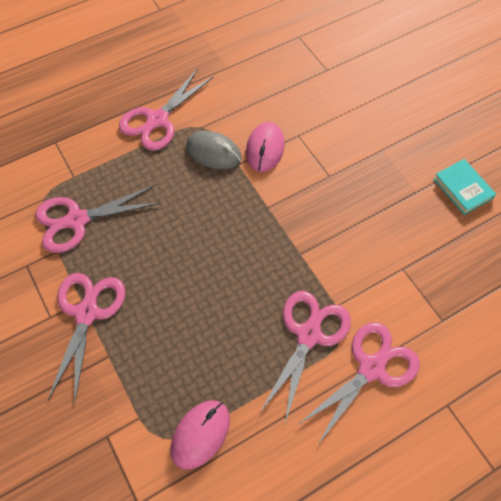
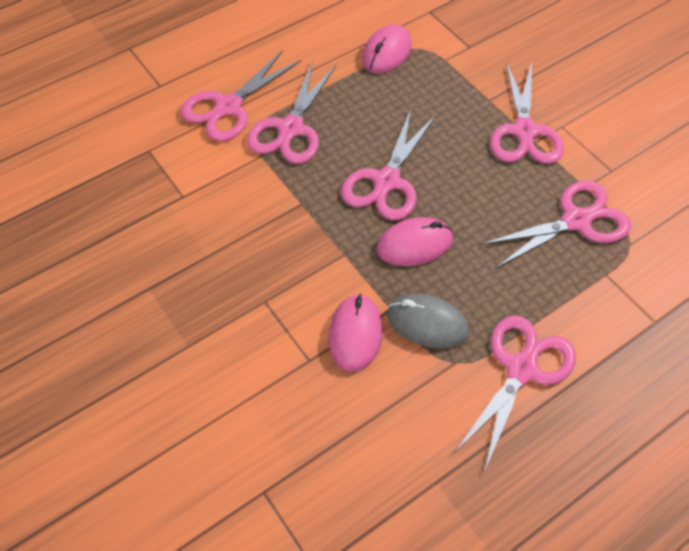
camera: 175 degrees right, 5 degrees down
turquoise book [433,159,496,215] -> none
none -> pink scissors [341,109,436,220]
none -> pink mouse [376,217,453,266]

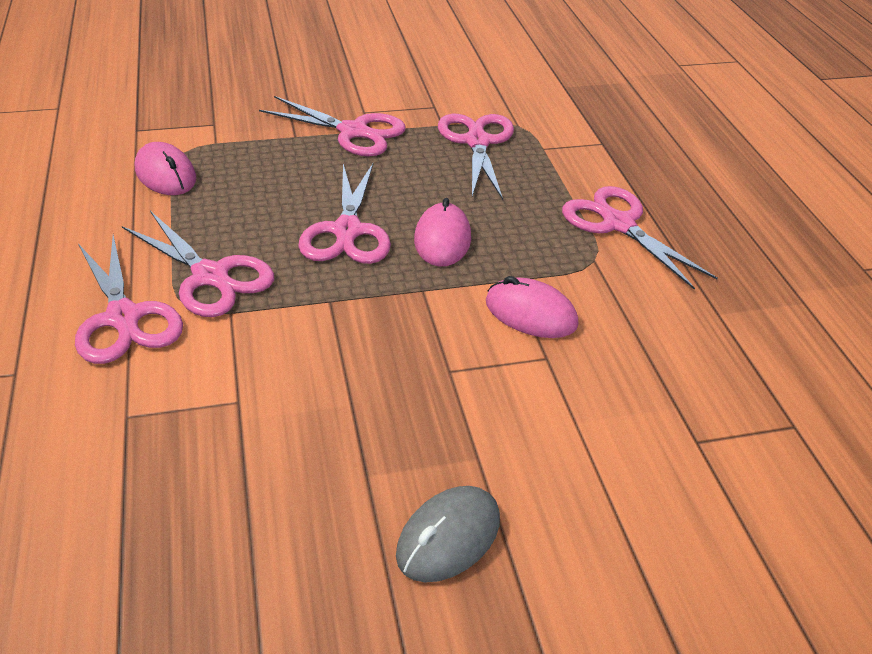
camera: 70 degrees left, 15 degrees down
pink scissors [341,109,436,220] -> pink scissors turned 45 degrees clockwise [298,164,391,264]
grey mouse [387,294,469,349] -> grey mouse moved to [396,486,500,583]

